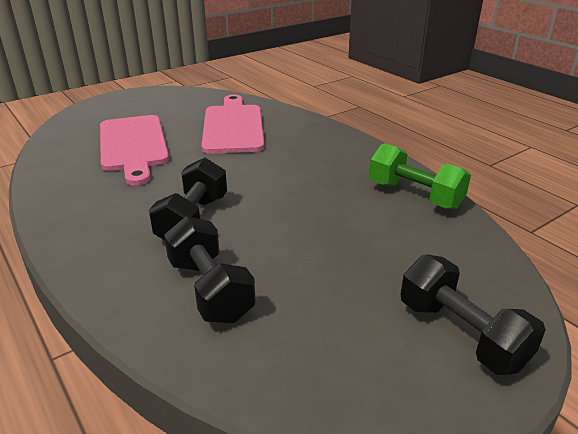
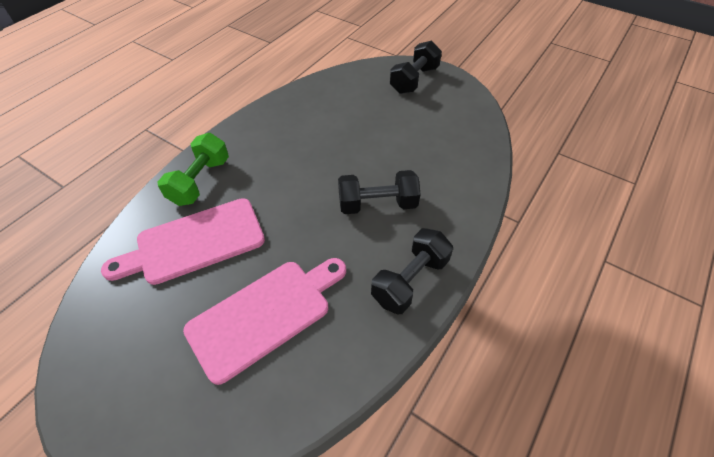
camera: 110 degrees left, 20 degrees up
black dumbbell [164,216,256,323] -> black dumbbell moved to [371,228,453,315]
green dumbbell [369,143,471,210] -> green dumbbell moved to [158,133,229,206]

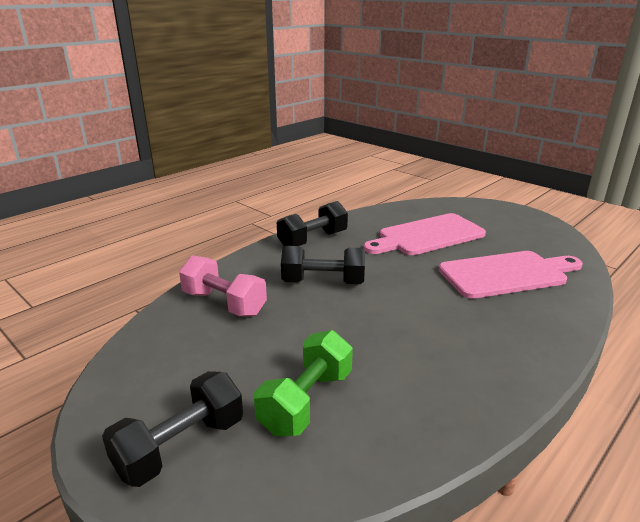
camera: 170 degrees left, 25 degrees down
green dumbbell [158,133,229,206] -> green dumbbell moved to [254,330,353,436]
none -> pink dumbbell [179,255,267,317]

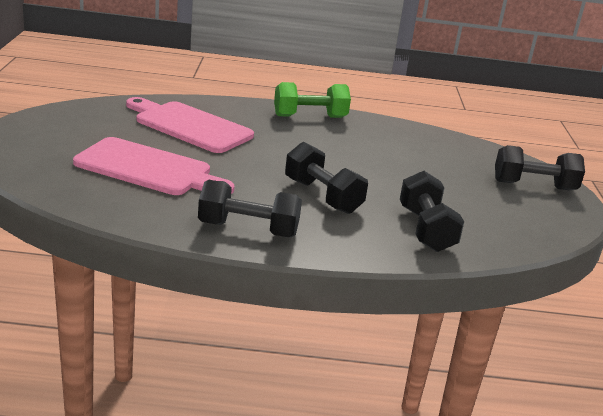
camera: 135 degrees left, 0 degrees up
pink dumbbell [179,255,267,317] -> black dumbbell [400,171,464,252]
green dumbbell [254,330,353,436] -> green dumbbell moved to [274,82,351,118]

